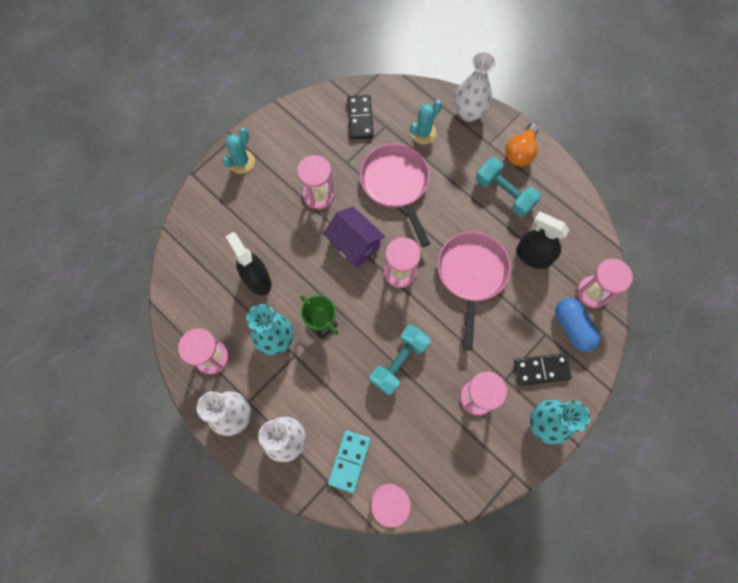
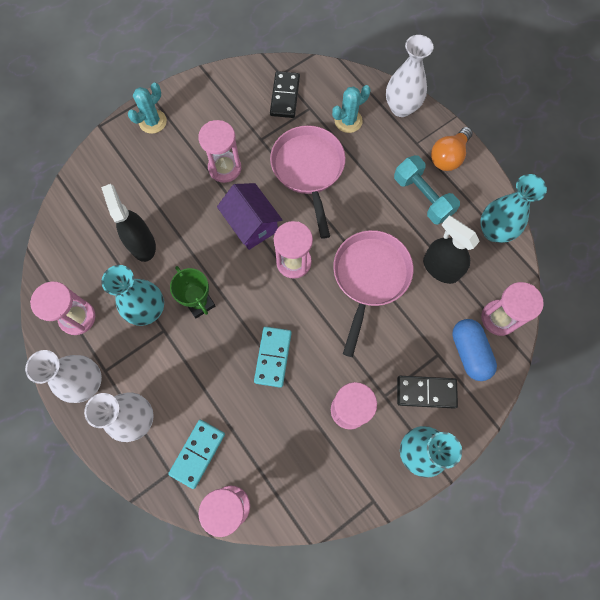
camera: 10 degrees right, 0 degrees up
turquoise dumbbell [370,325,430,396] -> turquoise domino [254,327,292,388]
none -> turquoise vase [480,174,547,243]

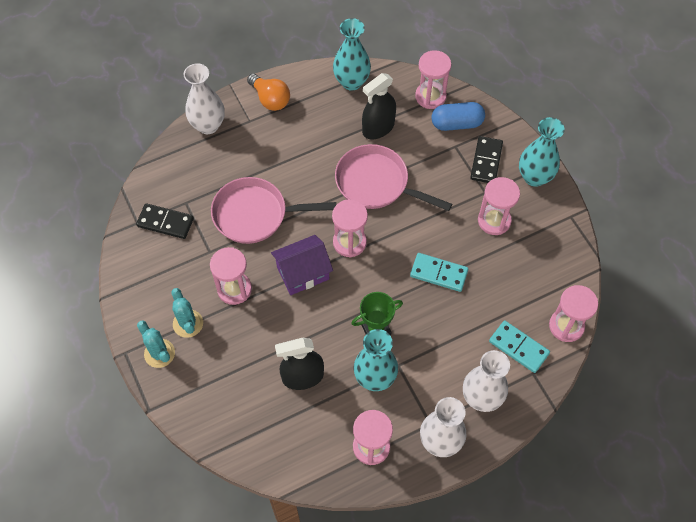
camera: 80 degrees left, 10 degrees down
turquoise cactus [332,85,371,133] -> turquoise cactus moved to [171,288,203,338]
turquoise dumbbell [394,155,460,225] -> none

